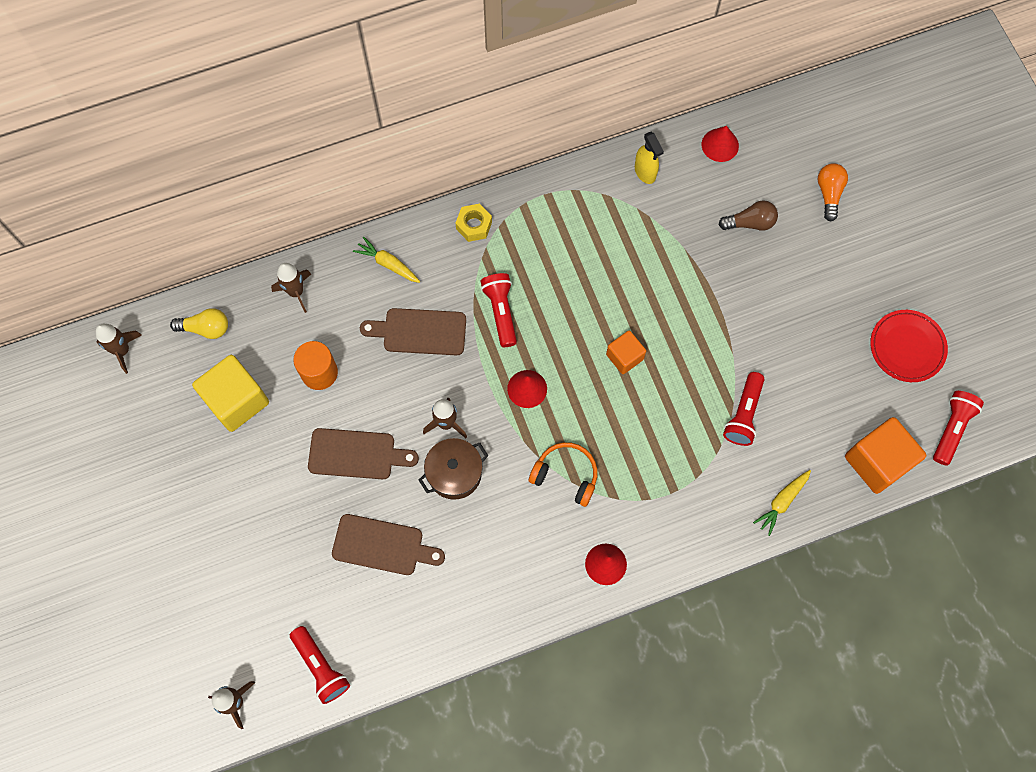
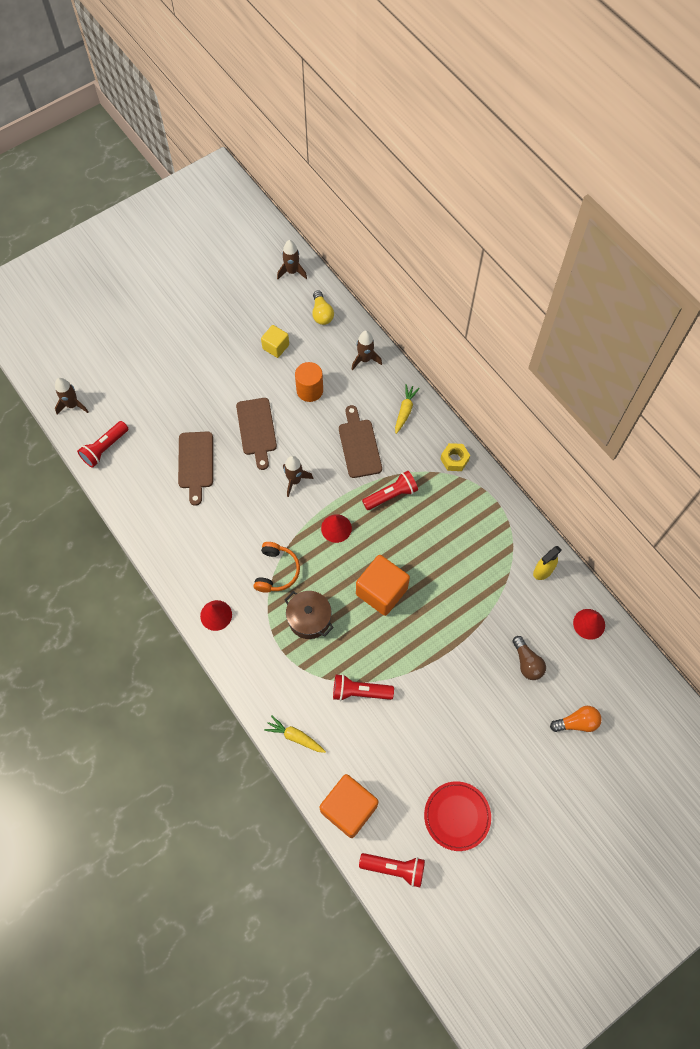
camera: 75 degrees right, 5 degrees down
yellow cube [192,355,269,432] -> yellow cube [261,325,289,358], size x0.58
brown pot [419,438,488,500] -> brown pot moved to [284,591,334,639]
orange cube [606,331,646,374] -> orange cube [356,555,410,616], size x1.73

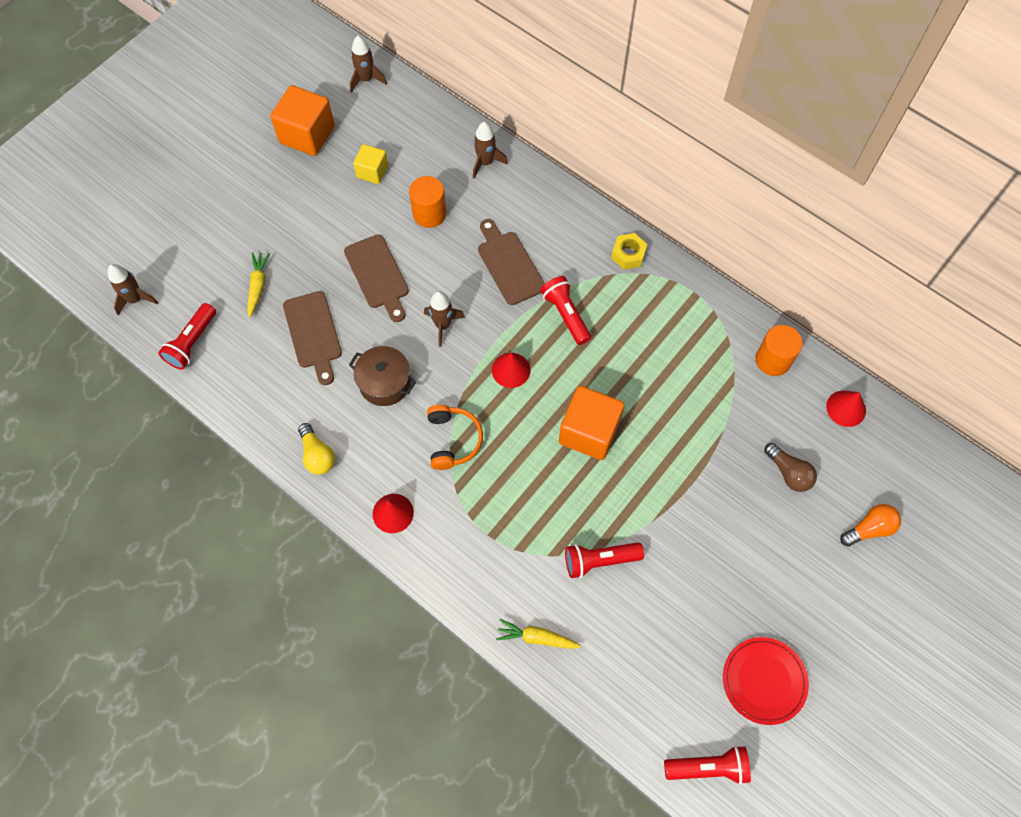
camera: 15 degrees left, 0 degrees up
brown pot [284,591,334,639] -> brown pot moved to [349,346,416,406]
yellow light bulb [312,291,334,325] -> yellow light bulb moved to [298,423,335,475]
orange cube [319,774,379,838] -> orange cube moved to [270,85,335,156]
red flashlight [362,471,418,510] -> red flashlight turned 75 degrees counterclockwise [540,276,591,345]
yellow carrot [395,384,420,434] -> yellow carrot moved to [247,252,270,317]
yellow spray bottle [533,546,562,580] -> orange cylinder [755,325,803,376]

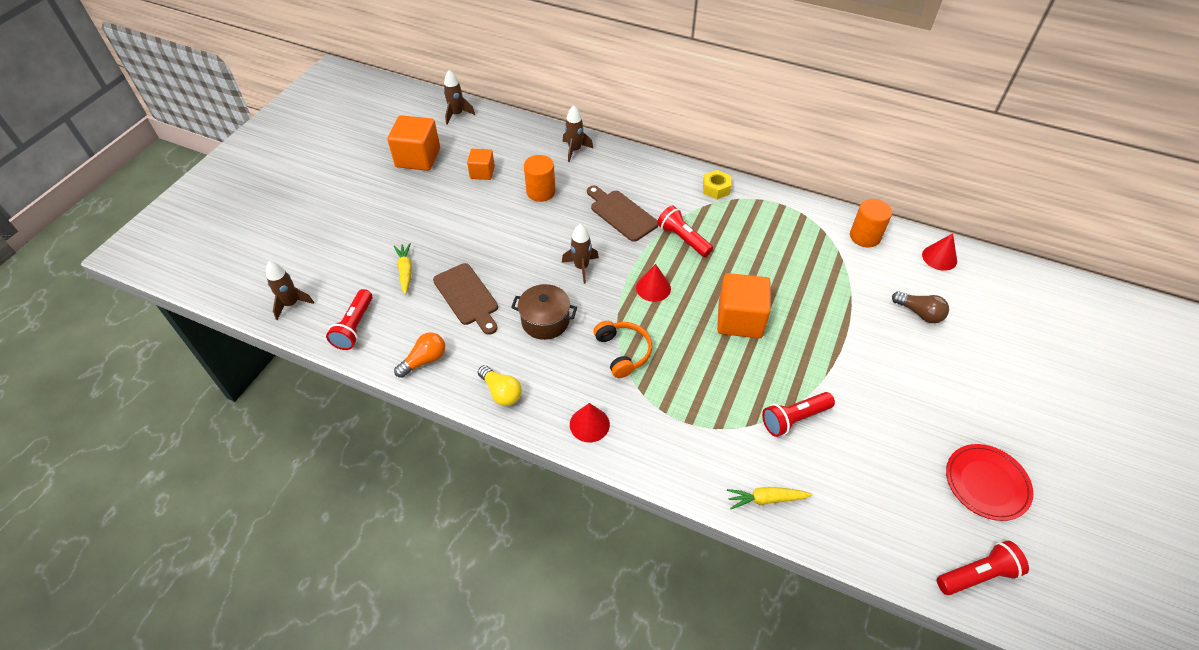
camera: 15 degrees left, 15 degrees down
brown cutting board [344,234,409,322] -> none
yellow cube [353,144,388,184] -> orange cube [467,149,495,180]
orange light bulb [840,504,901,547] -> orange light bulb moved to [394,332,445,378]

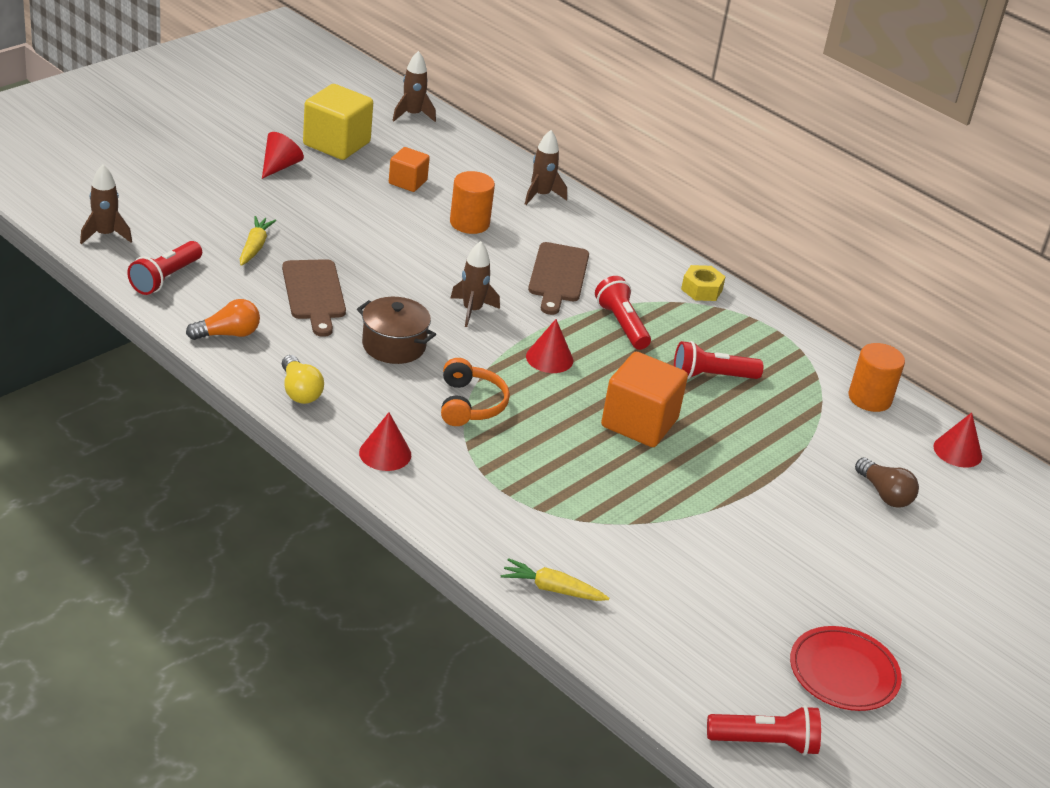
camera: 15 degrees right, 15 degrees down
orange cube [387,115,440,171] -> yellow cube [303,84,373,160]
brown cutting board [587,186,658,242] -> brown cutting board turned 150 degrees counterclockwise [528,242,589,315]
red flashlight [762,392,835,437] -> red flashlight moved to [674,341,764,379]
none -> red cone [262,132,304,179]

